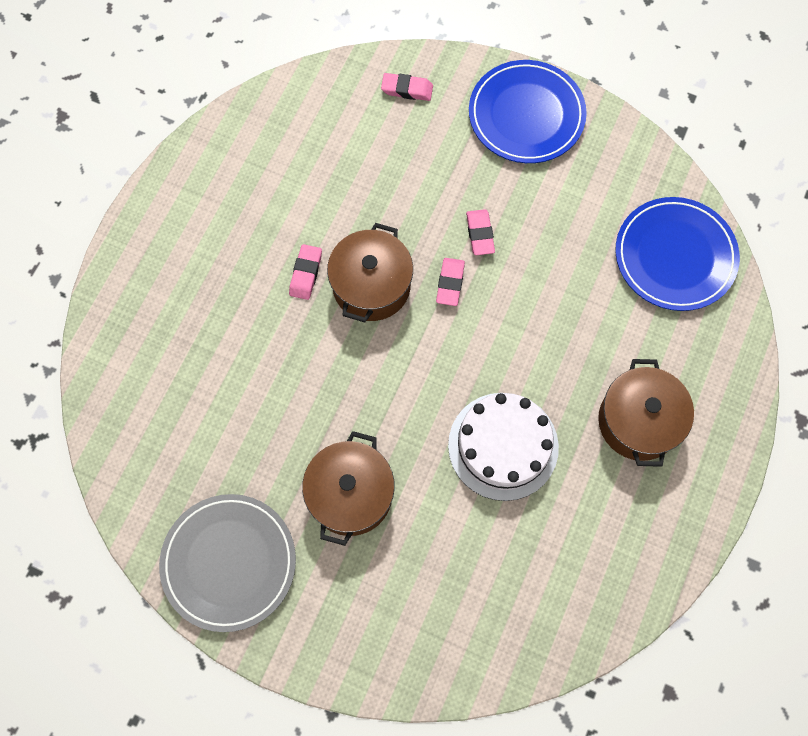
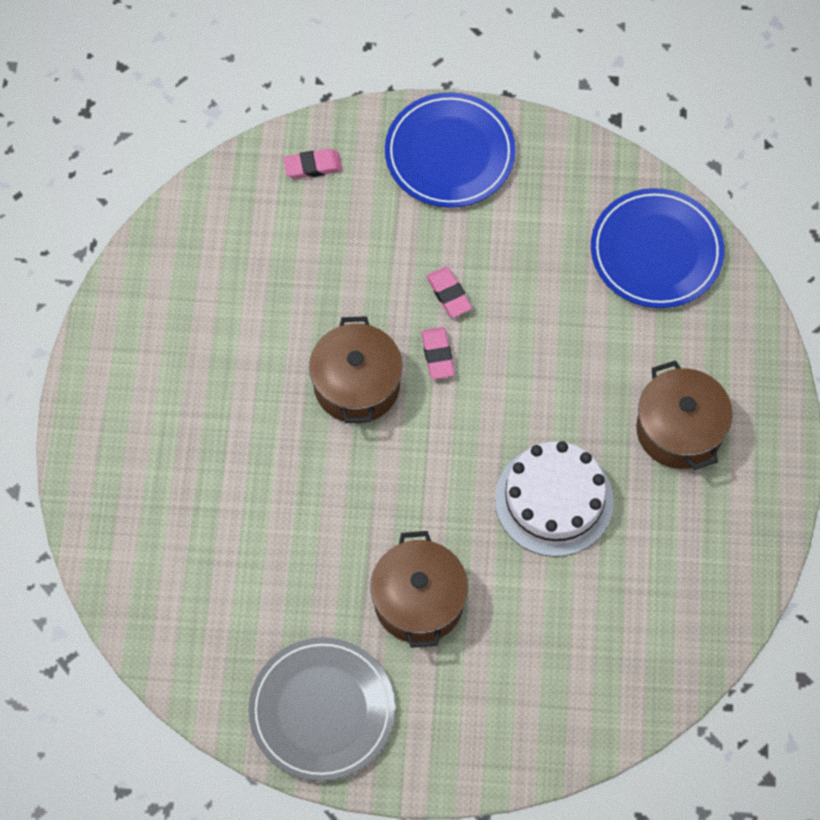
camera: 20 degrees left, 5 degrees down
pink eraser [289,244,322,300] -> none

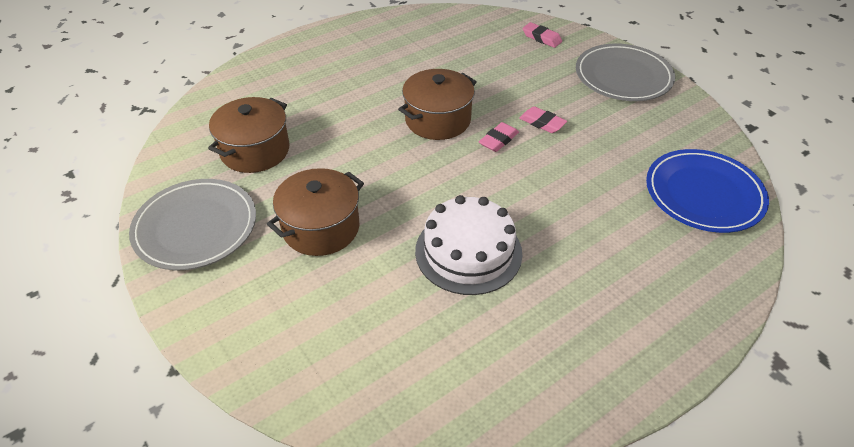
camera: 50 degrees right, 20 degrees down
blue plate [385,92,516,208] -> grey plate [576,43,675,101]
pink eraser [426,267,472,318] -> pink eraser turned 75 degrees counterclockwise [519,106,567,133]
brown pot [636,360,733,470] -> brown pot moved to [208,97,289,173]

